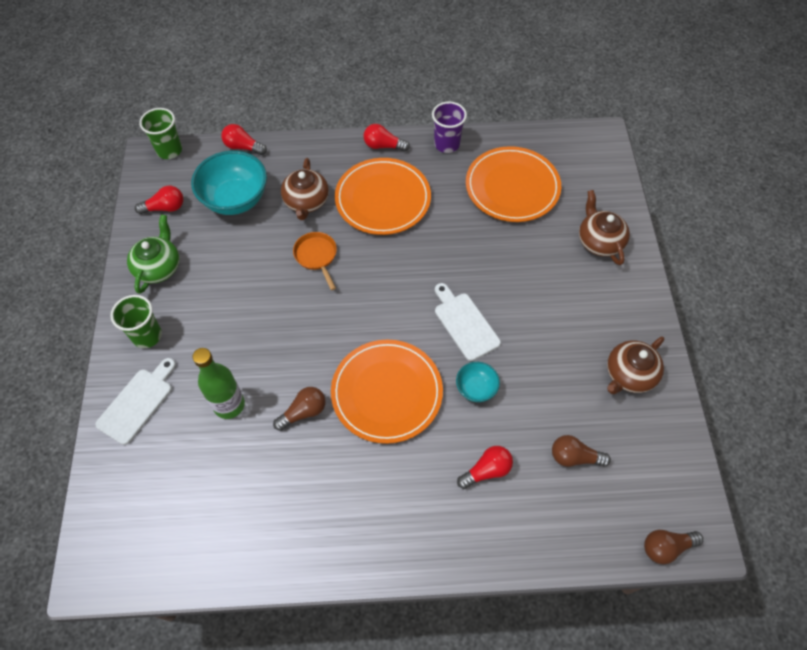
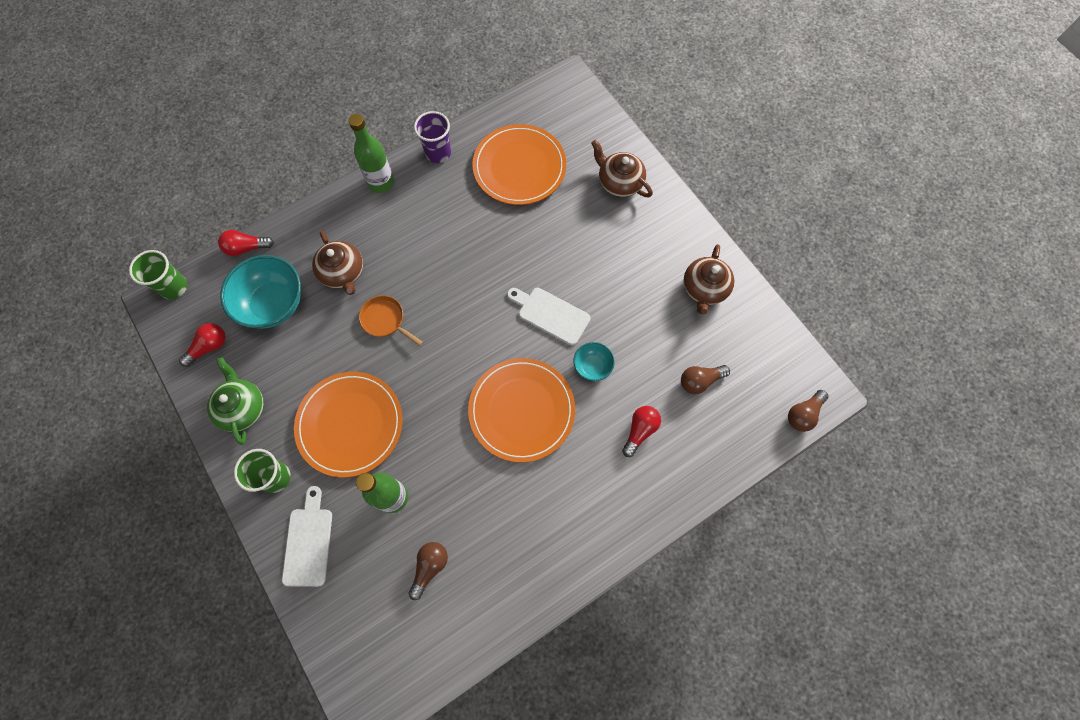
camera: 30 degrees left, 10 degrees up
brown light bulb [273,387,326,431] -> brown light bulb moved to [408,542,448,600]
orange plate [335,158,431,235] -> orange plate moved to [294,372,403,477]
red light bulb [363,124,410,152] -> green bottle [348,114,394,193]

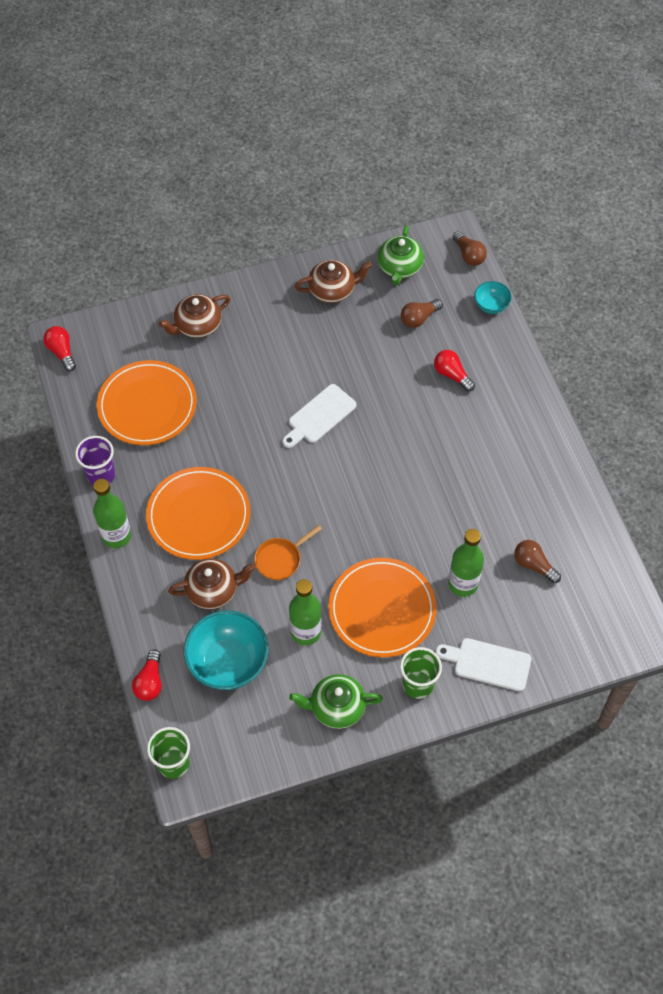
camera: 75 degrees left, 10 degrees down
red light bulb [179,323,226,367] -> red light bulb moved to [43,326,76,371]
orange plate [468,358,575,462] -> orange plate moved to [146,467,250,560]
turquoise bowl [573,342,615,381] -> turquoise bowl moved to [474,281,512,314]
brown light bulb [681,365,730,394] -> brown light bulb turned 60 degrees clockwise [401,299,443,328]
brown teapot [683,244,734,314] -> brown teapot turned 45 degrees counterclockwise [295,260,372,303]
none -> green bottle [289,579,322,645]
none -> green teapot [378,225,424,285]

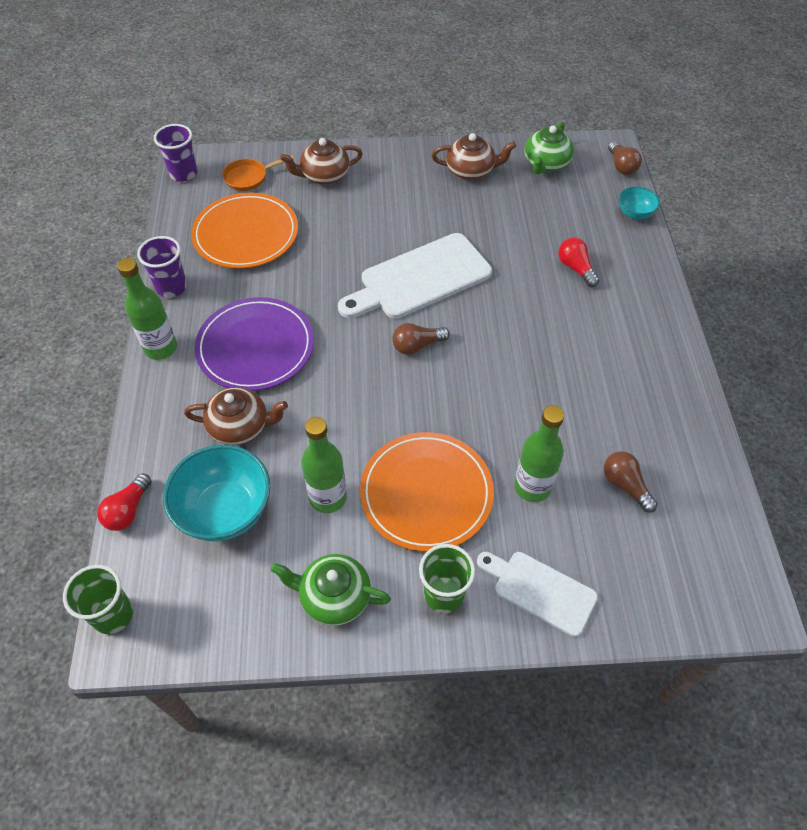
camera: 15 degrees right, 5 degrees down
red light bulb [43,326,76,371] -> purple cup [154,124,197,182]
orange plate [146,467,250,560] -> purple plate [195,297,314,391]
orange pan [254,525,322,580] -> orange pan moved to [222,155,294,191]
white cutting board [282,384,357,448] -> white cutting board [338,233,492,319], size x1.67
brown light bulb [401,299,443,328] -> brown light bulb moved to [392,323,450,355]

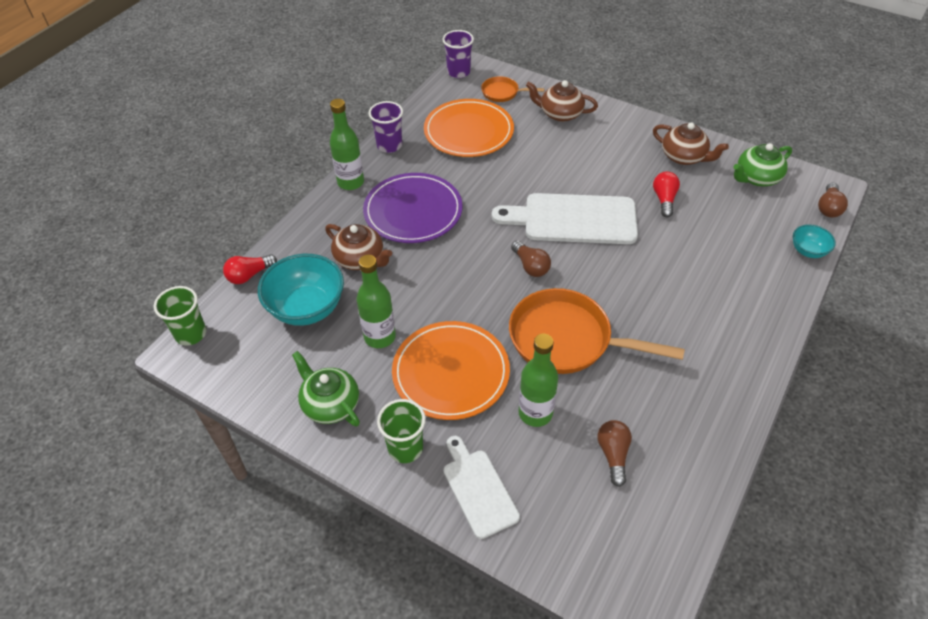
camera: 35 degrees right, 5 degrees down
brown light bulb [392,323,450,355] -> brown light bulb turned 135 degrees counterclockwise [511,241,551,277]
red light bulb [558,238,599,287] -> red light bulb moved to [653,171,680,217]
none -> orange pan [509,288,685,374]

